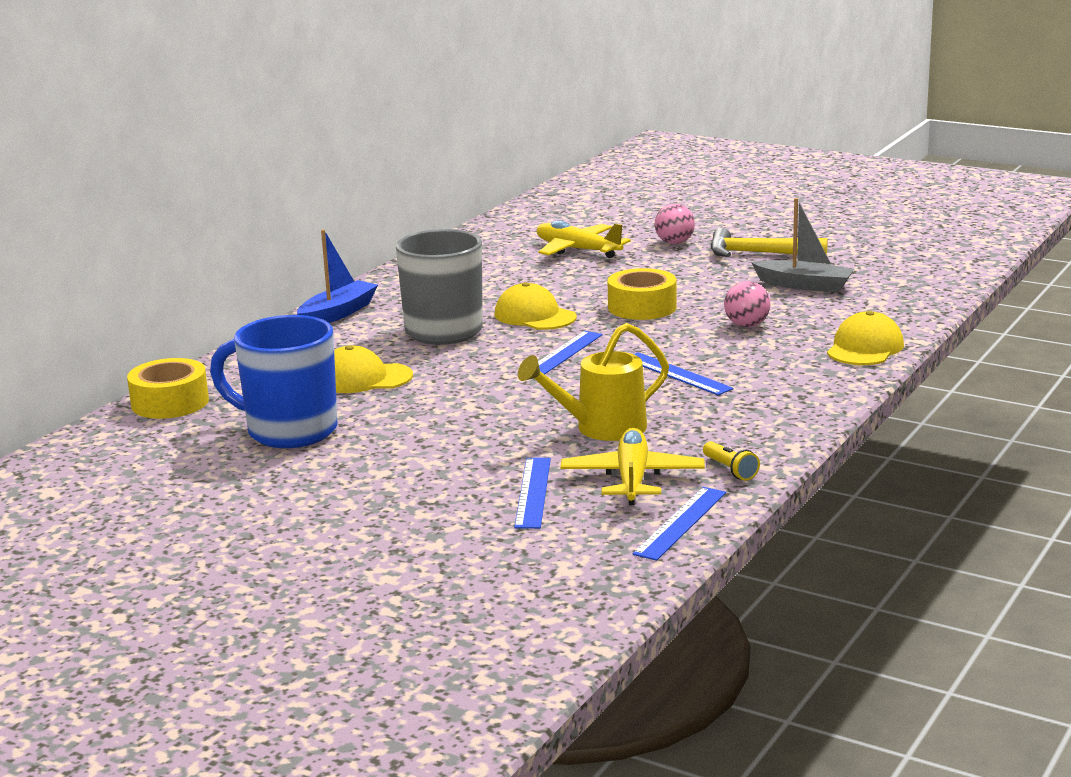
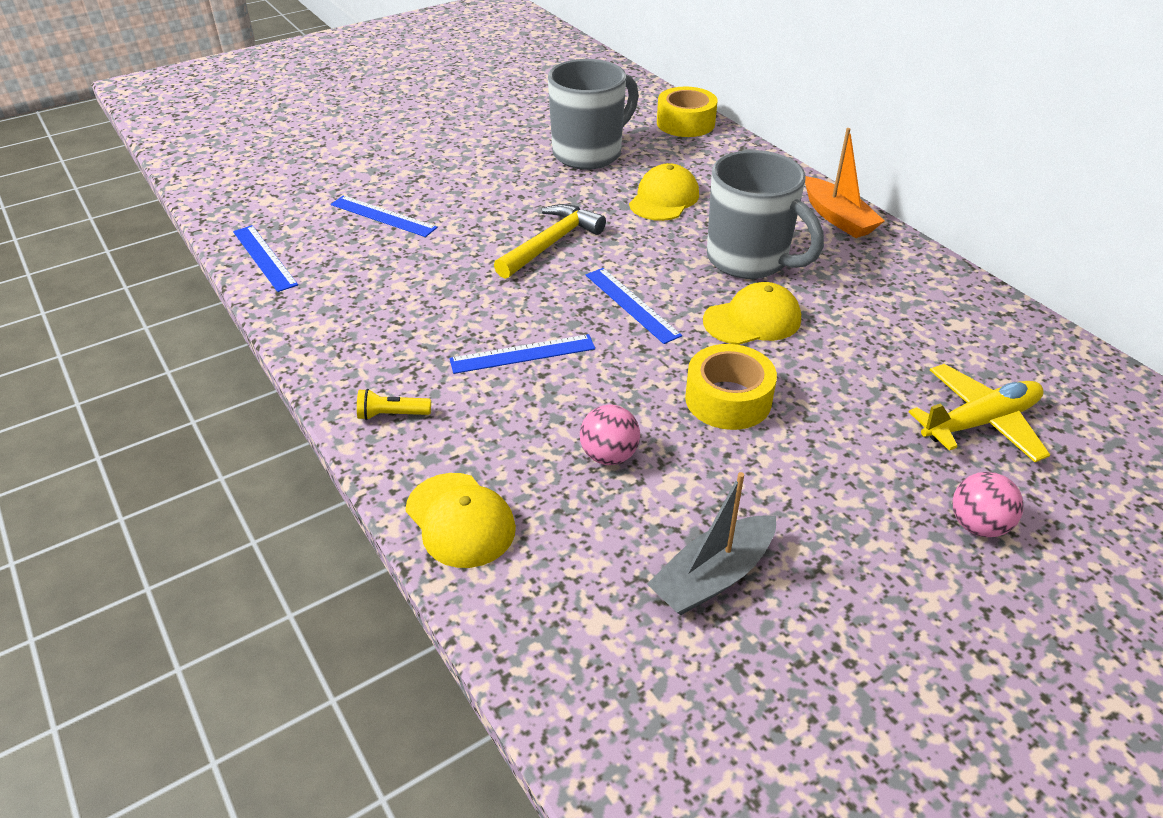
camera: 115 degrees right, 20 degrees up
blue mug [210,315,337,448] -> grey mug [548,59,639,170]
blue boat [297,229,378,323] -> orange boat [805,128,884,238]
yellow watering can [518,323,669,441] -> none
yellow plane [560,428,705,505] -> none
yellow flashlight [703,441,760,481] -> yellow flashlight moved to [357,389,431,420]
yellow hammer [710,228,827,257] -> yellow hammer moved to [494,204,606,279]

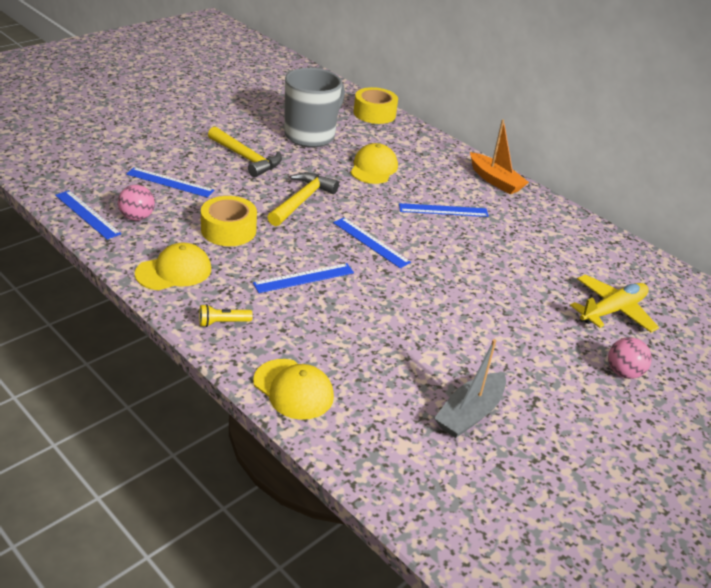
camera: 15 degrees left, 5 degrees down
pink ball [580,404,640,465] -> pink ball moved to [118,185,155,221]
yellow tape [685,344,777,430] -> yellow tape moved to [201,196,257,246]
yellow cap [703,282,801,345] -> yellow cap moved to [135,243,211,290]
grey mug [707,150,824,279] -> blue ruler [399,203,489,217]
none -> yellow hammer [208,126,282,177]

